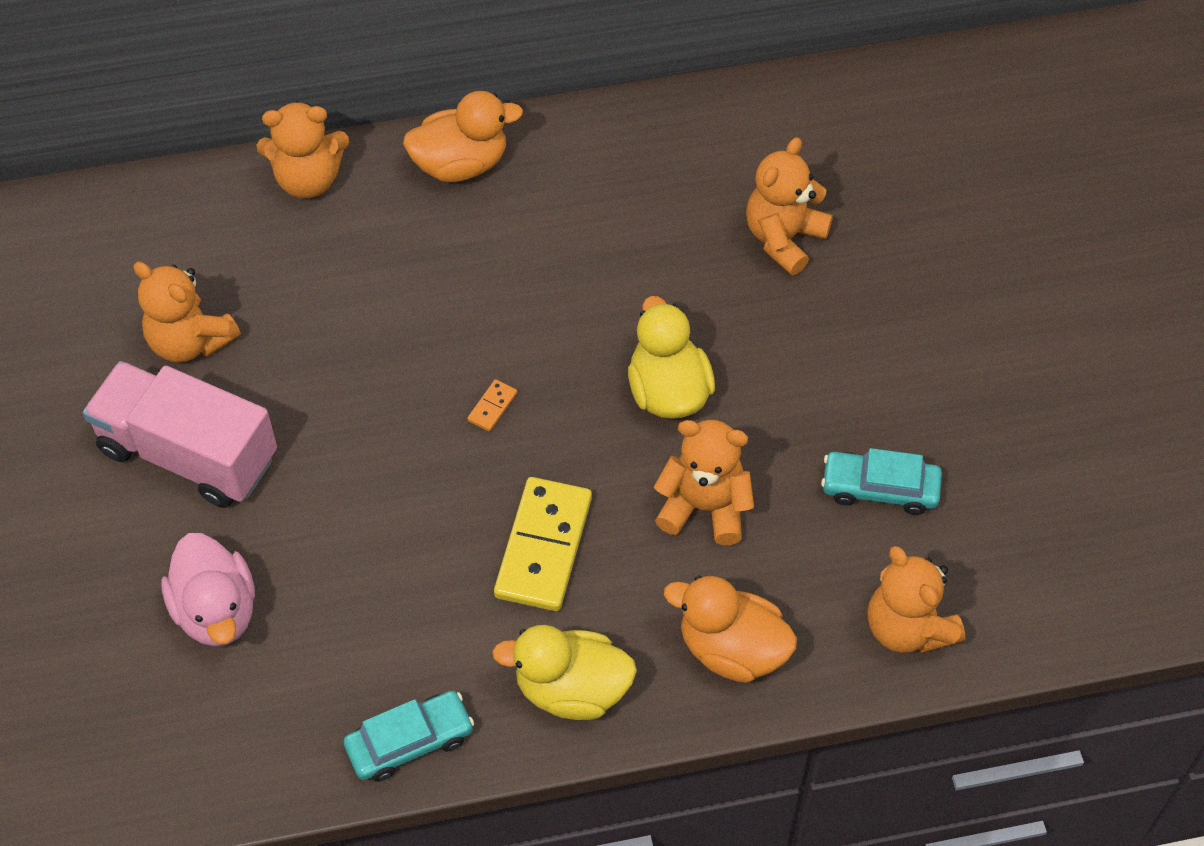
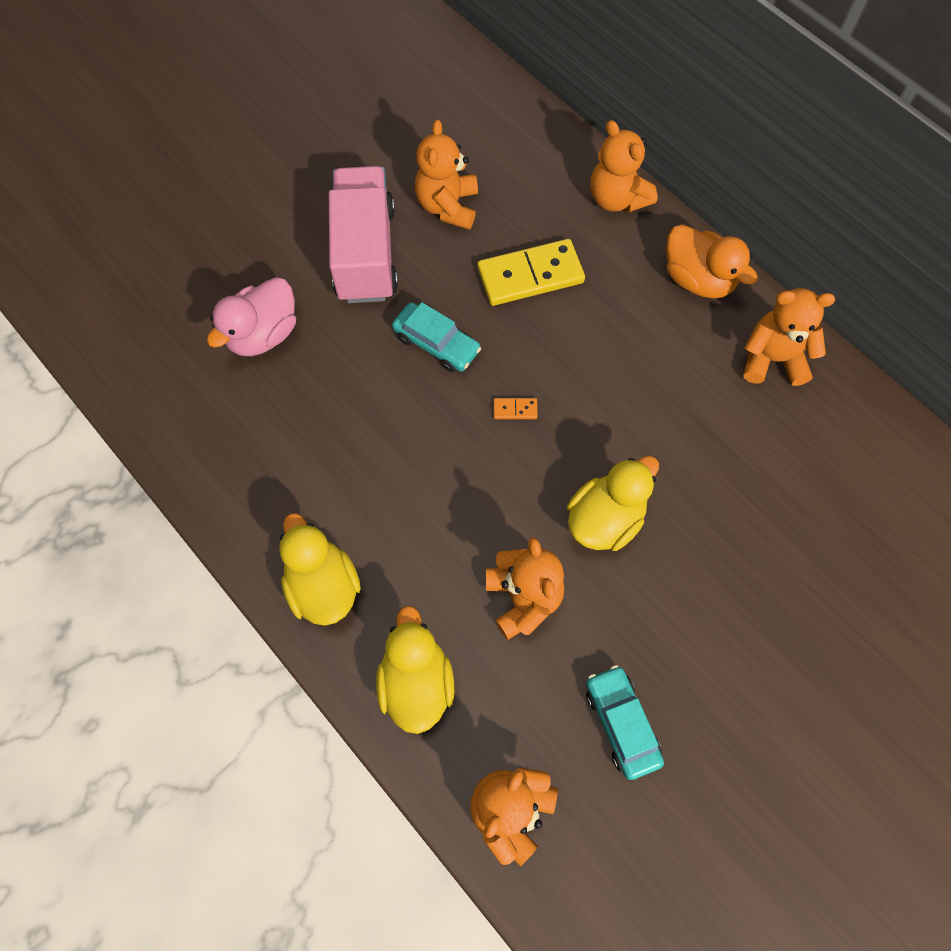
camera: 60 degrees right, 10 degrees up
turquoise car [344,691,474,782] -> turquoise car moved to [392,302,481,372]
yellow domino [494,477,592,611] -> yellow domino moved to [477,239,585,306]
orange duck [664,576,797,683] -> yellow duck [376,605,454,734]
orange teddy bear [746,137,833,275] -> orange teddy bear moved to [744,288,835,386]

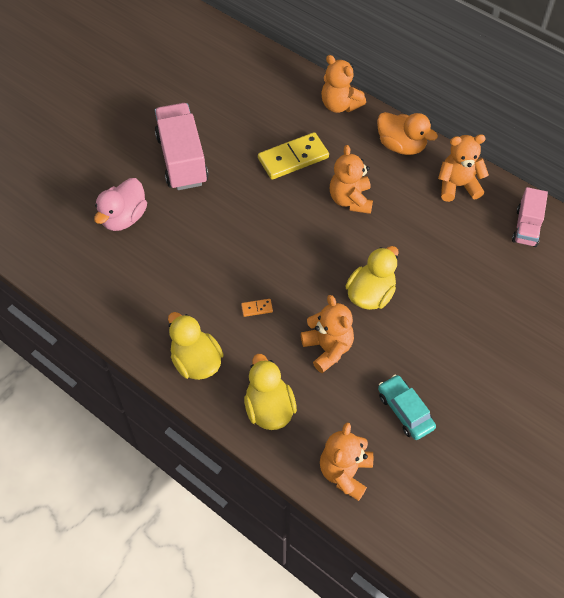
camera: 10 degrees left, 10 degrees down
turquoise car [392,302,481,372] -> none
orange teddy bear [415,120,478,230] -> orange teddy bear moved to [330,145,373,214]
orange domino [494,398,538,419] -> orange domino moved to [241,299,273,317]
none -> pink truck [512,187,548,247]

